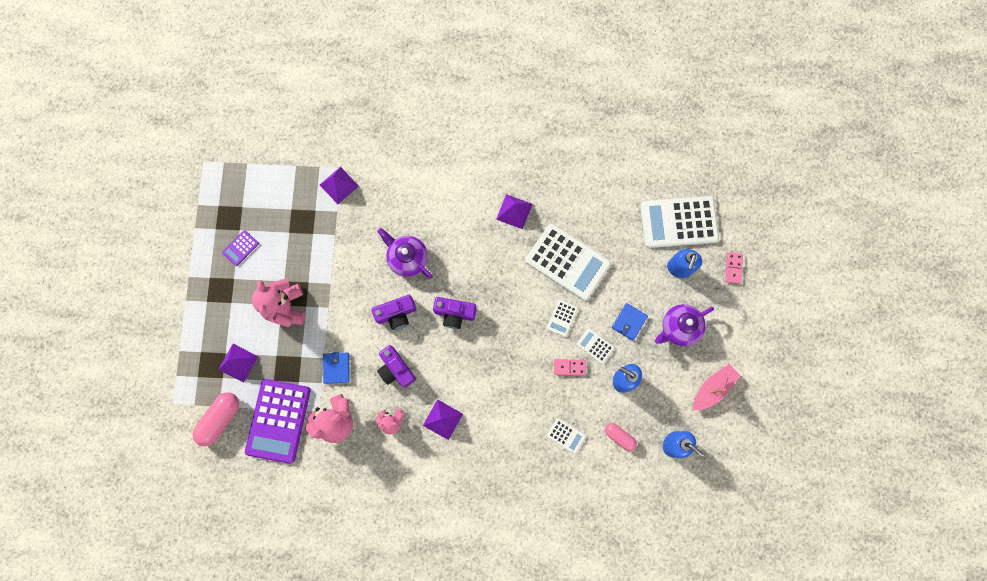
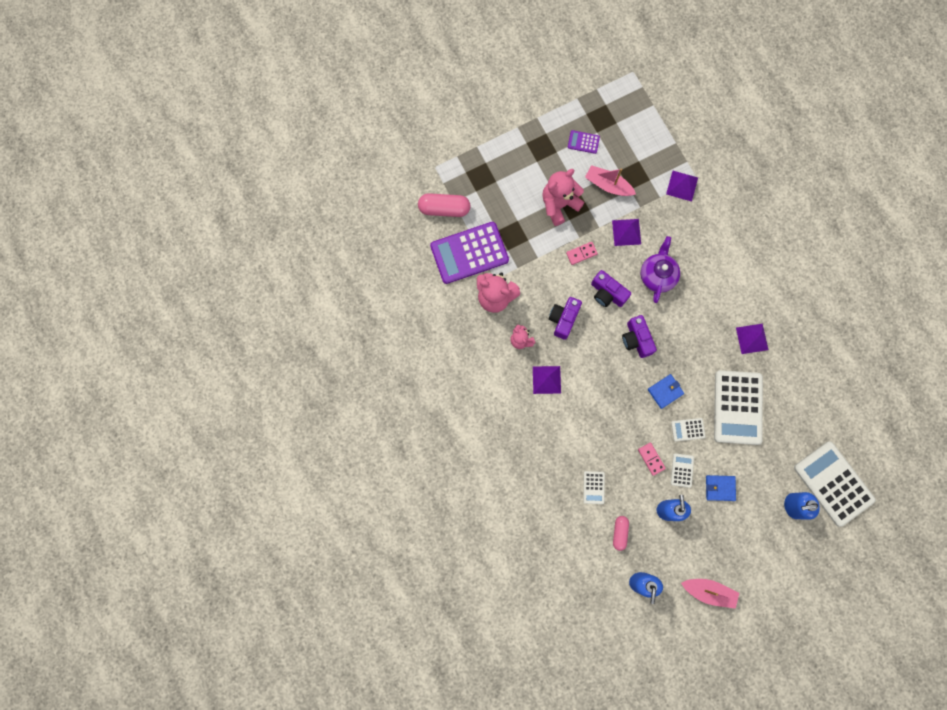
camera: 60 degrees right, 0 degrees up
purple pyramid [218,344,258,383] -> purple pyramid moved to [612,219,641,246]
blue wallet [323,352,350,384] -> blue wallet moved to [648,374,684,409]
purple teapot [655,304,714,346] -> none
pink domino [725,252,743,284] -> pink domino moved to [566,242,598,265]
none -> pink boat [585,165,636,196]

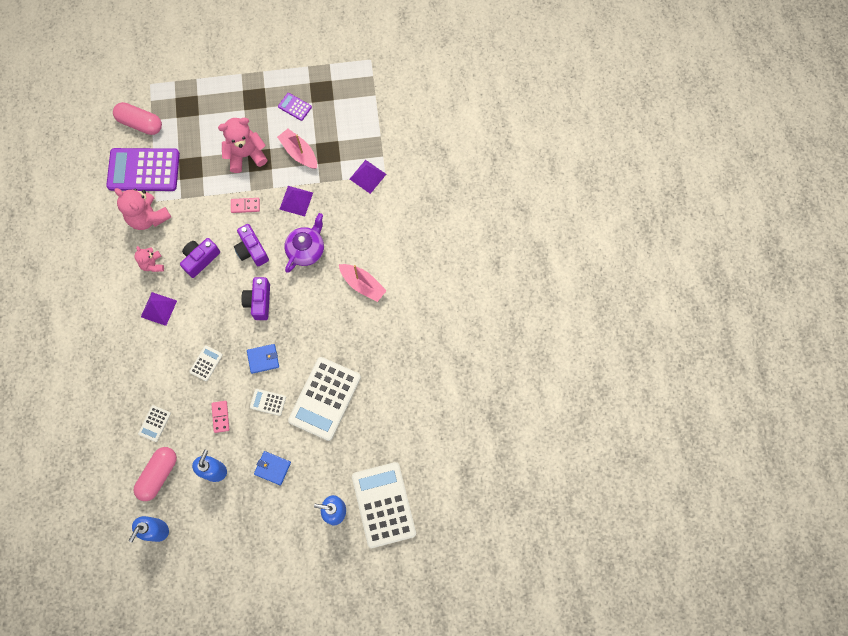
camera: 20 degrees right, 5 degrees down
pink capsule [613,516,629,551] -> pink capsule [134,447,177,501], size x1.64
white calculator [671,453,694,488] -> white calculator moved to [189,345,223,381]
pink boat [681,579,739,609] -> pink boat moved to [339,264,387,302]
purple pyramid [736,324,768,354] -> none

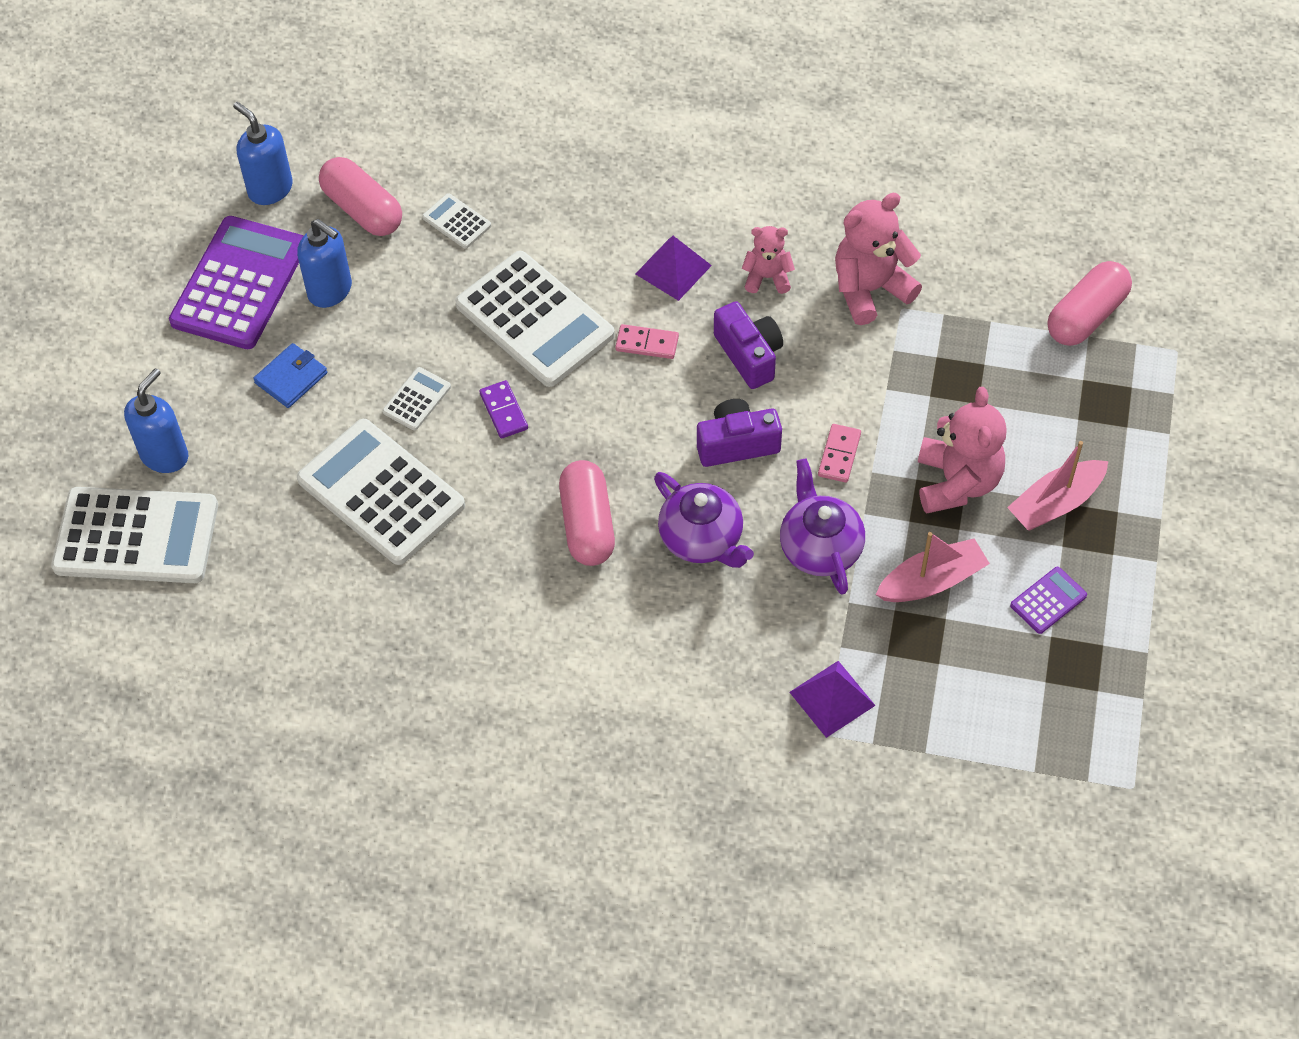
camera: 110 degrees right, 15 degrees down
purple calculator [106,148,180,191] -> purple calculator moved to [169,216,303,349]
white calculator [189,345,223,381] -> white calculator [455,251,615,387], size x2.29
pink domino [211,401,229,433] -> pink domino moved to [615,324,679,359]
purple camera [241,277,270,320] -> none
blue wallet [247,344,279,374] -> purple domino [479,380,528,439]
purple pyramid [279,186,313,216] -> purple teapot [780,458,865,595]
pink boat [339,264,387,302] -> pink boat moved to [1007,441,1108,531]
none -> pink capsule [559,460,615,566]

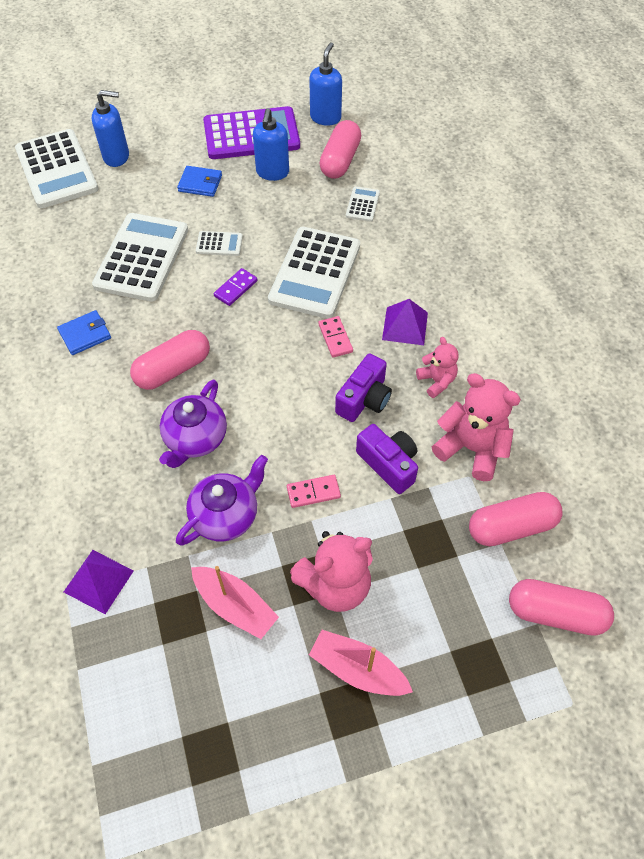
camera: 60 degrees right, 0 degrees up
purple camera [697,399,782,467] -> purple camera moved to [356,424,418,494]
purple calculator [1010,567,1087,634] -> none
none -> blue wallet [57,310,111,355]
none -> pink capsule [469,492,563,546]

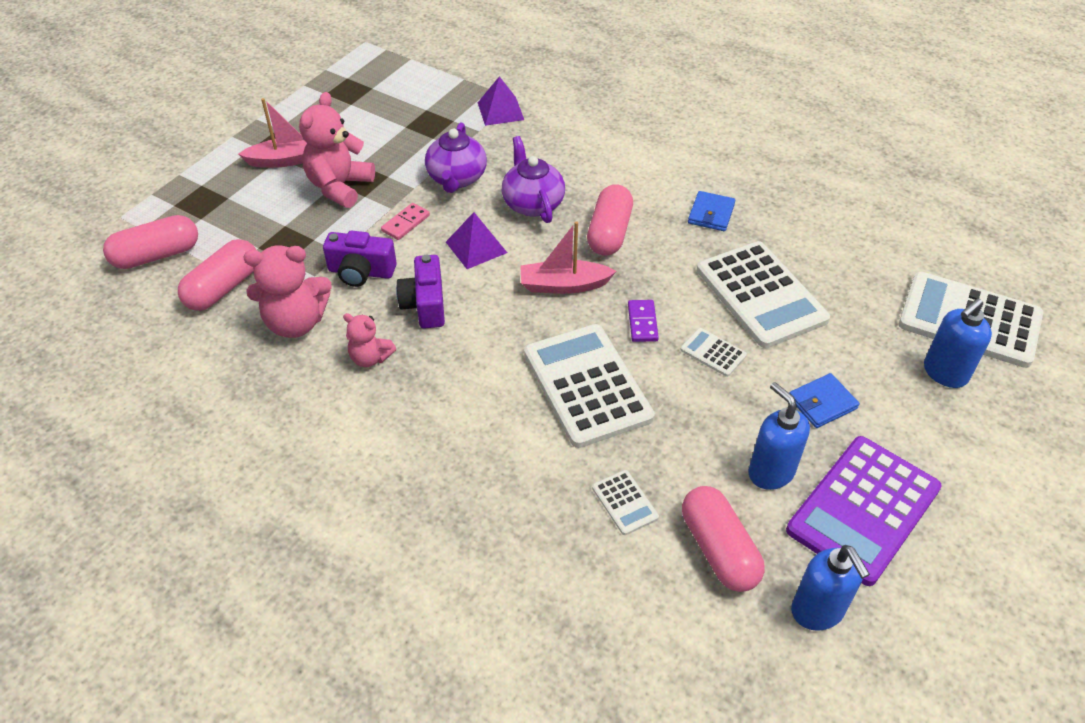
camera: 140 degrees right, 10 degrees down
pink boat [191,566,279,639] -> pink boat moved to [520,221,616,294]
white calculator [196,231,243,256] -> white calculator turned 75 degrees clockwise [680,328,747,377]
pink domino [318,316,353,358] -> none
purple pyramid [382,299,428,345] -> purple pyramid moved to [446,212,507,269]

